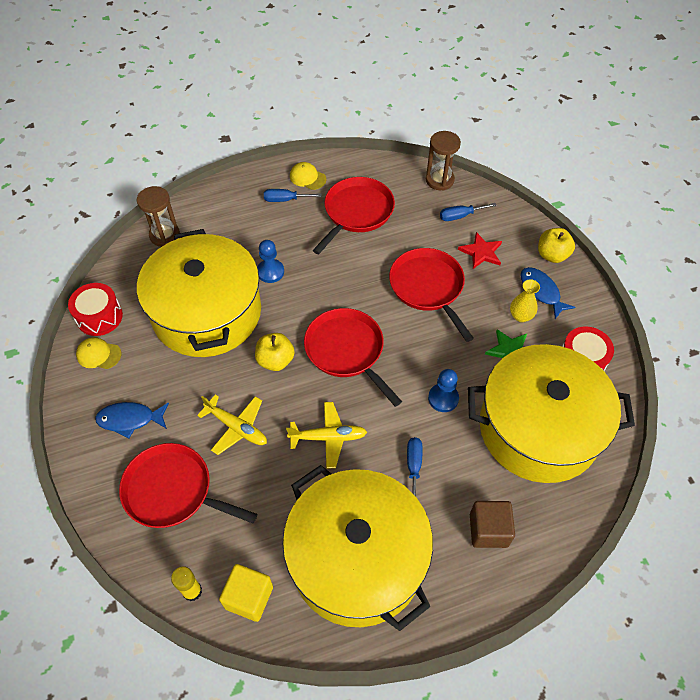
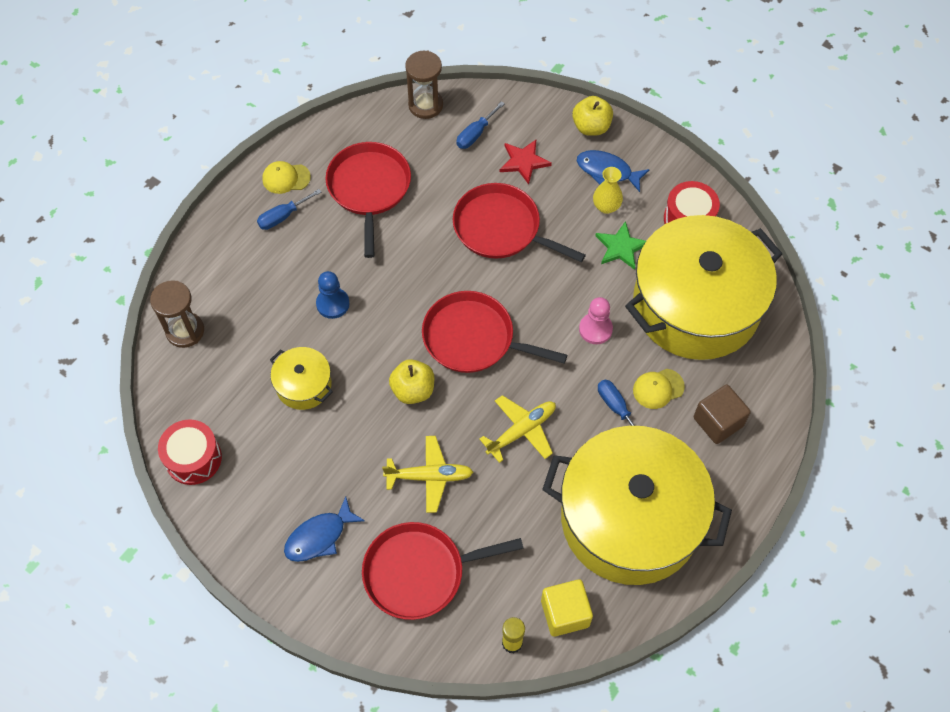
camera: 35 degrees left, 5 degrees up
yellow cap [76,337,121,369] -> yellow cap moved to [633,369,685,409]
yellow pot [137,229,261,357] -> yellow pot [270,347,333,410], size x0.42
blue pawn [428,369,459,412] -> pink pawn [579,297,613,344]

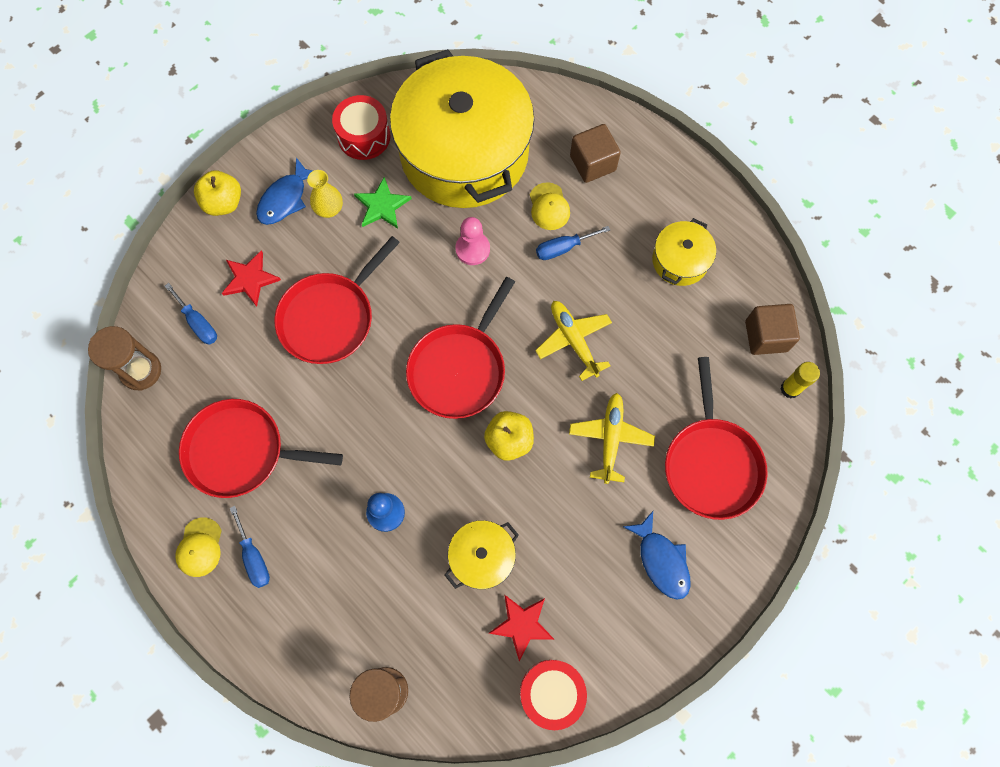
camera: 80 degrees left, 10 degrees up
yellow cube [541,579,593,636] -> brown cube [745,304,800,355]
yellow pot [542,426,732,585] -> yellow pot [652,218,716,286], size x0.42
none -> red star [489,594,555,662]

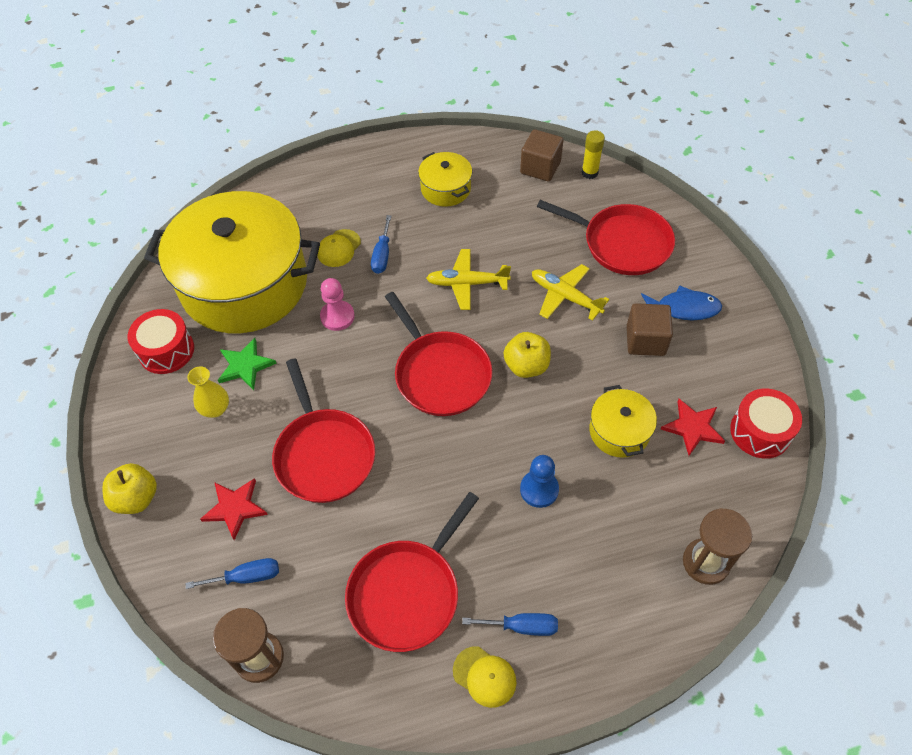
camera: 60 degrees left, 15 degrees down
blue fish [256,157,313,225] -> none
yellow cap [530,182,570,230] -> yellow cap turned 105 degrees clockwise [317,229,361,267]
brown cube [570,124,621,183] -> brown cube moved to [627,303,673,356]

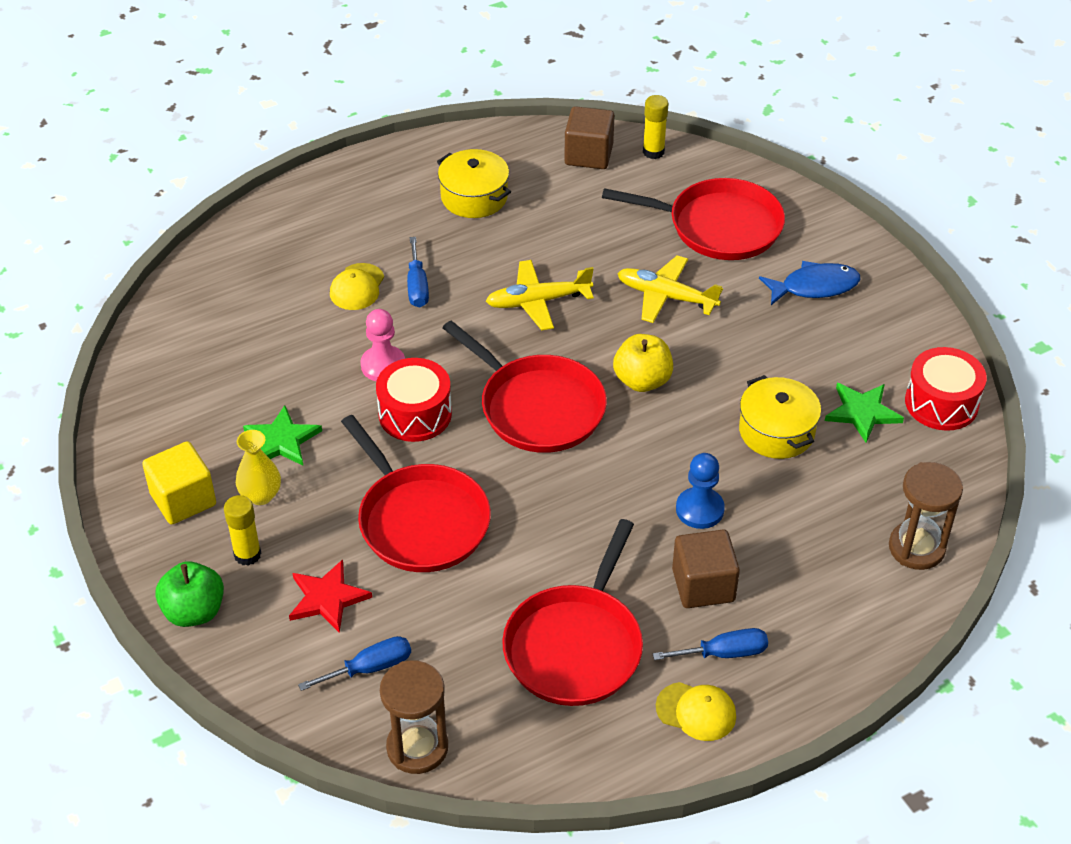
camera: 15 degrees left, 10 degrees down
yellow apple [102,463,157,514] -> green apple [155,561,224,627]
red drum [128,309,194,374] -> red drum moved to [376,358,452,442]
yellow pot [144,191,320,333] -> none
brown cube [627,303,673,356] -> brown cube moved to [672,530,740,608]
red star [660,399,725,456] -> green star [825,383,904,443]
none -> yellow cube [142,441,216,524]
none -> yellow glue stick [224,495,261,566]

